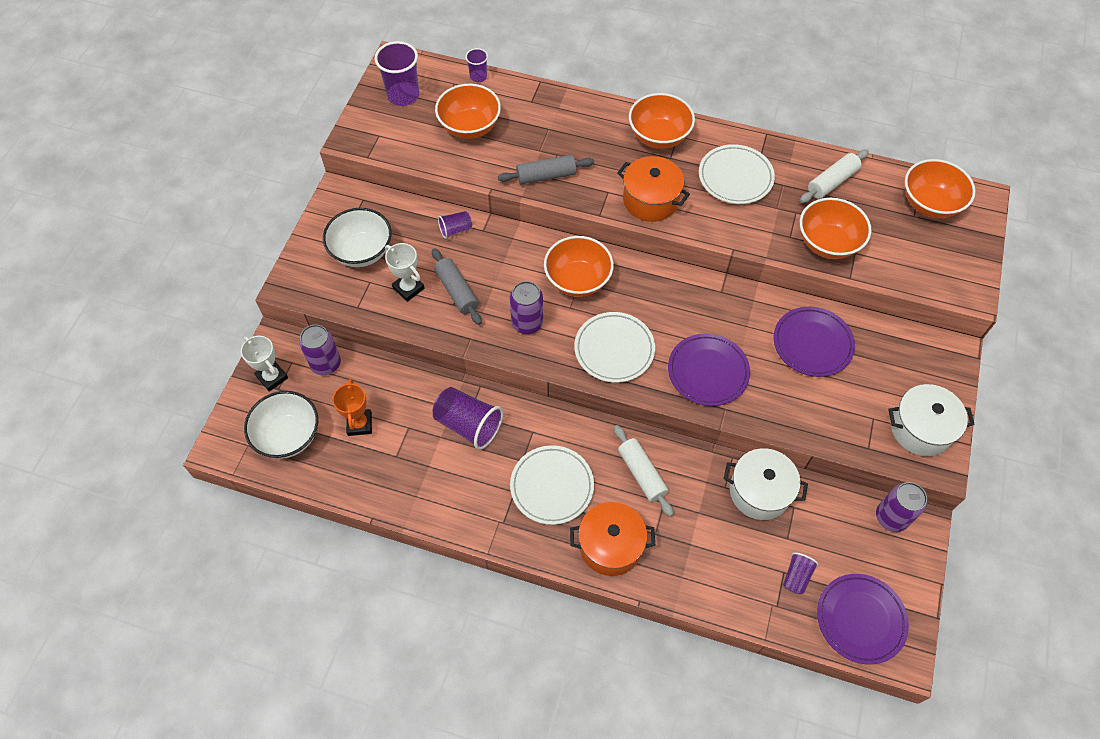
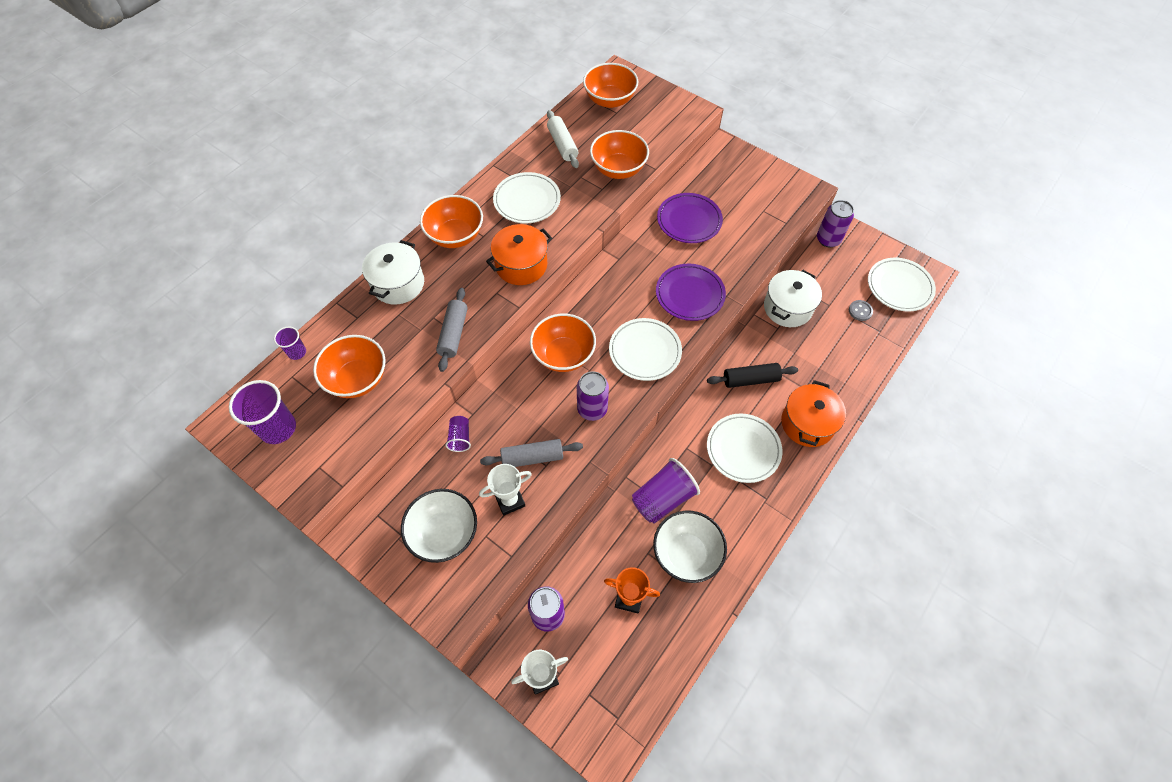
camera: 70 degrees left, 0 degrees up
white bowl [244,391,318,459] -> white bowl moved to [653,511,727,583]
white rolling pin [614,425,673,517] -> black rolling pin [707,363,798,388]
purple cup [783,552,818,594] -> grey button [849,300,873,321]
purple plate [817,574,909,665] -> white plate [868,258,936,311]
white pot [888,384,974,456] -> white pot moved to [362,240,424,305]

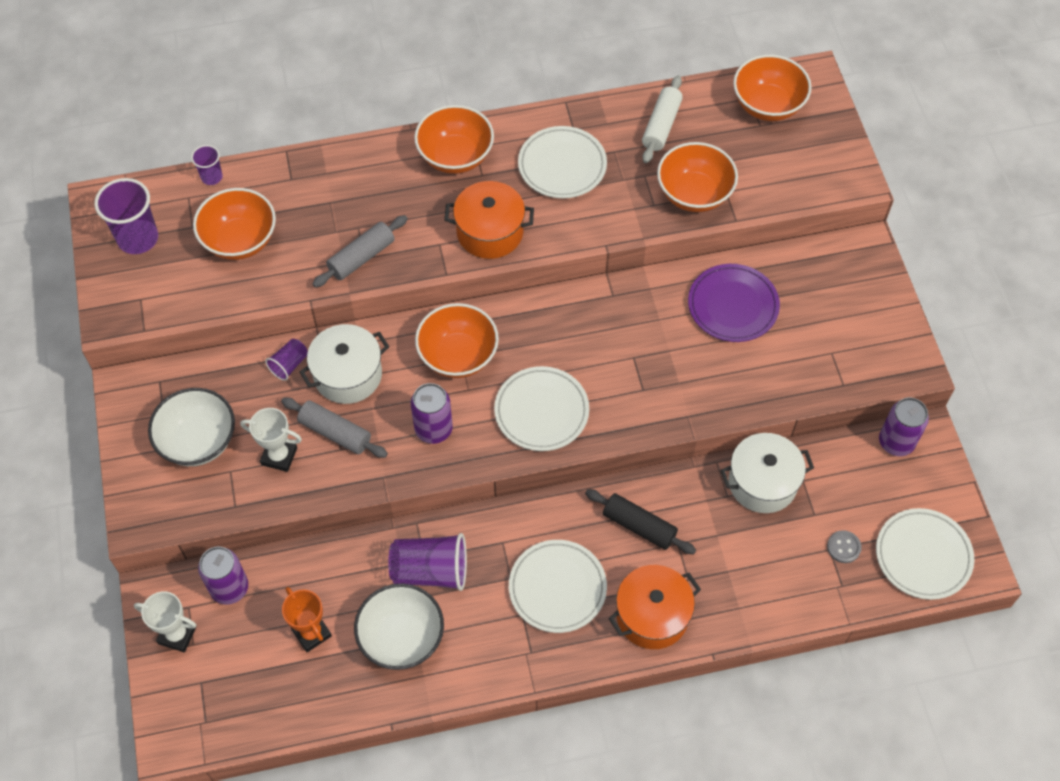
camera: 40 degrees right, 0 degrees up
white pot [362,240,424,305] -> white pot moved to [299,324,389,404]
purple plate [656,264,726,321] -> none

